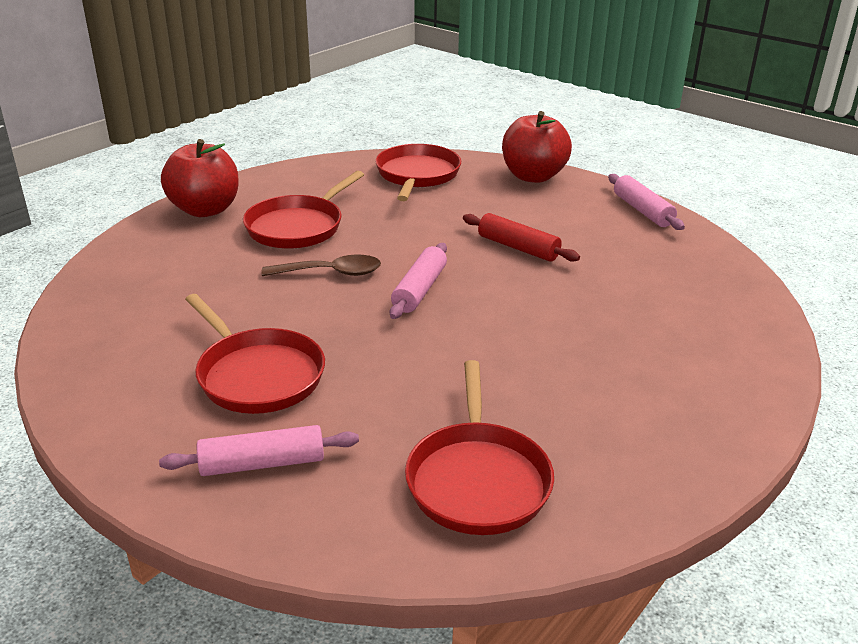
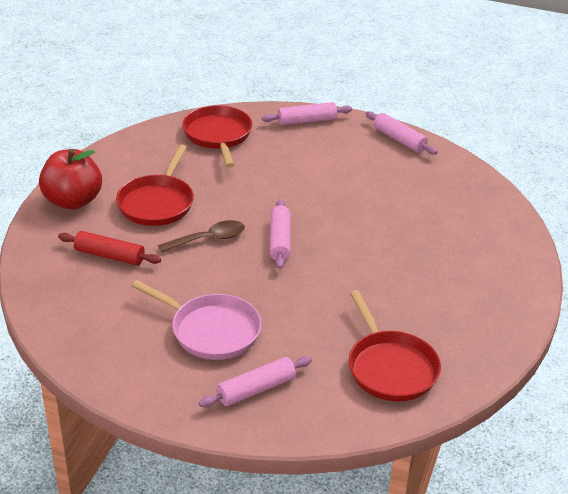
camera: 20 degrees left, 5 degrees up
red pan [185,294,325,414] -> pink pan [132,280,262,360]
red rolling pin [463,213,580,262] -> red rolling pin moved to [58,231,161,266]
red apple [502,111,572,183] -> pink rolling pin [262,102,352,125]

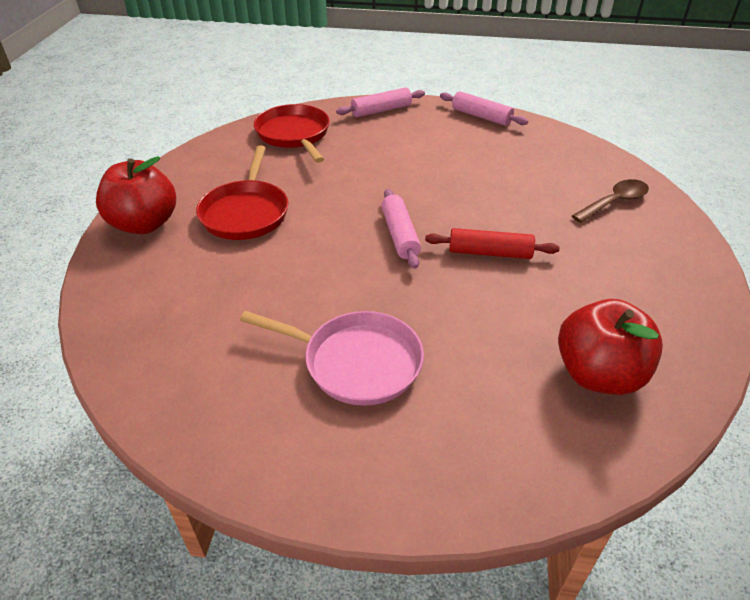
camera: 10 degrees left, 5 degrees up
red rolling pin [58,231,161,266] -> red rolling pin moved to [425,228,560,259]
brown spoon [158,220,245,253] -> brown spoon moved to [572,179,649,223]
pink rolling pin [199,356,312,407] -> none
red pan [349,290,441,401] -> red apple [558,299,663,395]

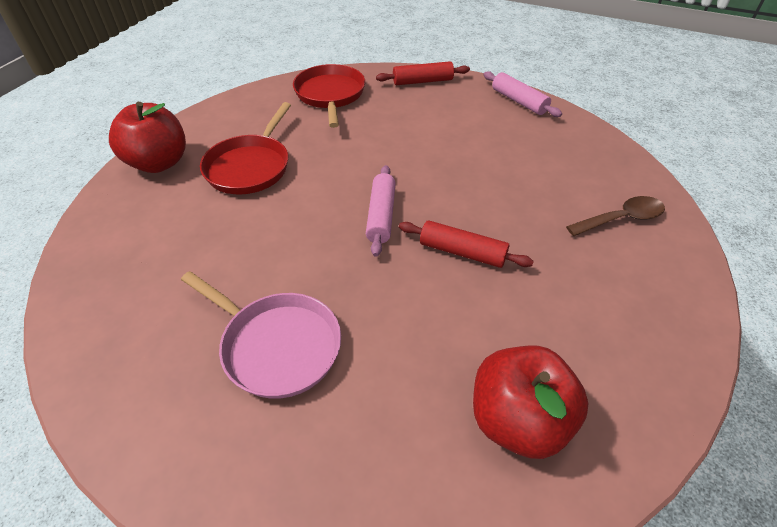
camera: 15 degrees right, 5 degrees up
pink rolling pin [336,87,425,117] -> red rolling pin [376,61,470,85]

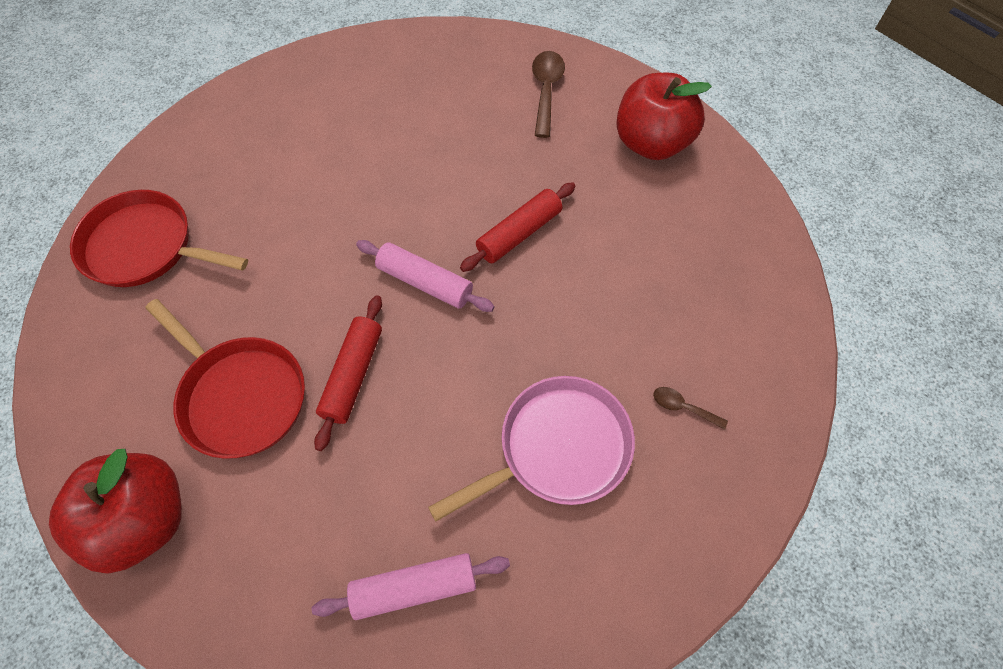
camera: 65 degrees left, 15 degrees up
red rolling pin [376,61,470,85] -> red rolling pin moved to [314,295,382,451]
red apple [473,346,589,459] -> red apple moved to [616,73,712,160]
pink rolling pin [483,71,562,117] -> pink rolling pin moved to [312,553,510,620]
none -> brown spoon [653,387,728,430]

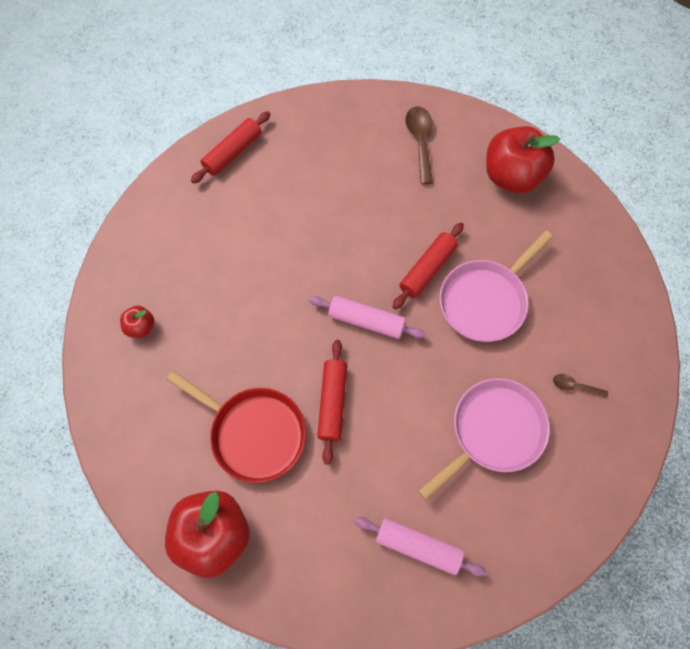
camera: 10 degrees left, 5 degrees up
red pan [70,190,248,287] -> red apple [120,306,154,338]
pink rolling pin [312,553,510,620] -> pink rolling pin turned 45 degrees clockwise [355,517,486,577]
none -> red rolling pin [191,111,270,184]
none -> pink pan [439,230,553,342]

